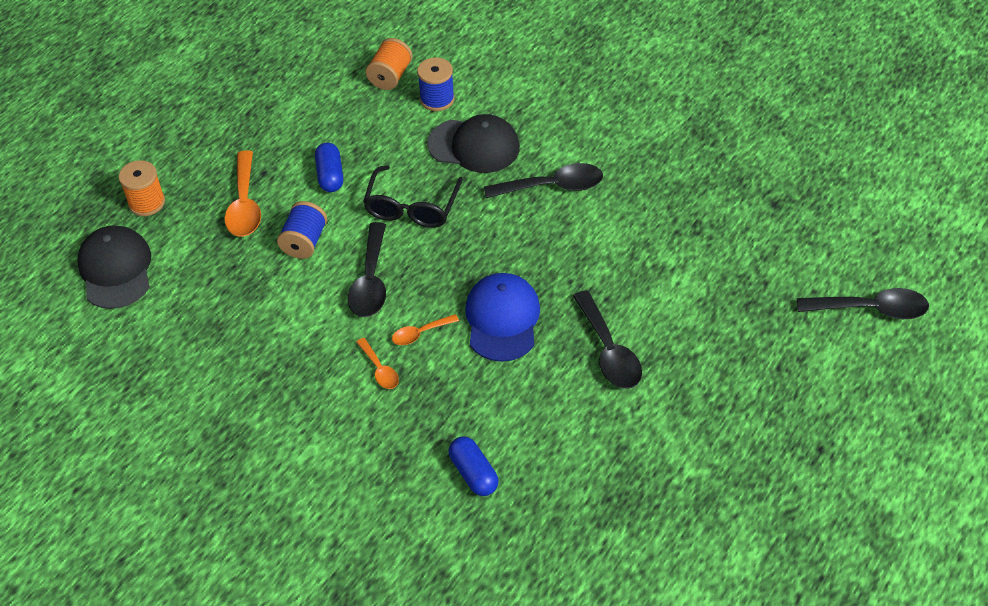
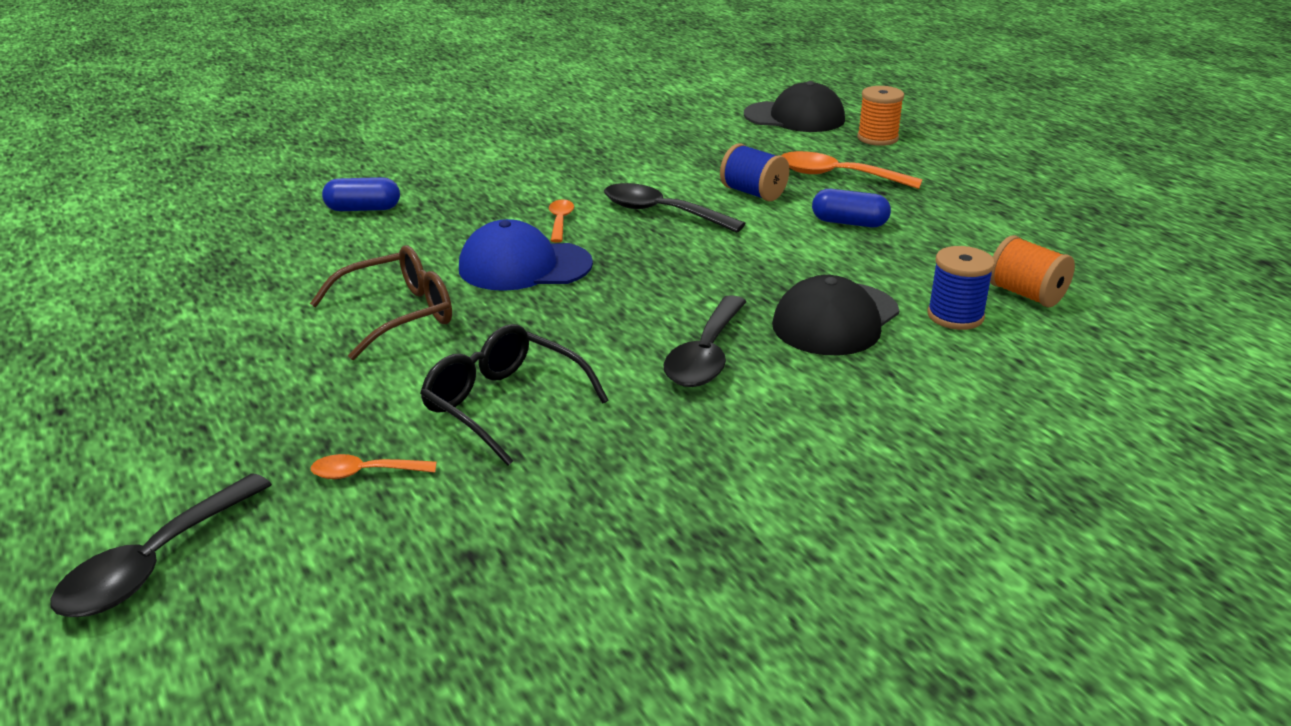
camera: 115 degrees right, 20 degrees down
orange spoon [356,338,399,389] -> orange spoon moved to [310,454,437,479]
black glasses [363,165,463,228] -> black glasses moved to [420,324,609,466]
blue cap [465,273,540,362] -> blue cap turned 150 degrees clockwise [459,219,593,291]
black spoon [573,290,642,389] -> brown glasses [310,246,452,360]

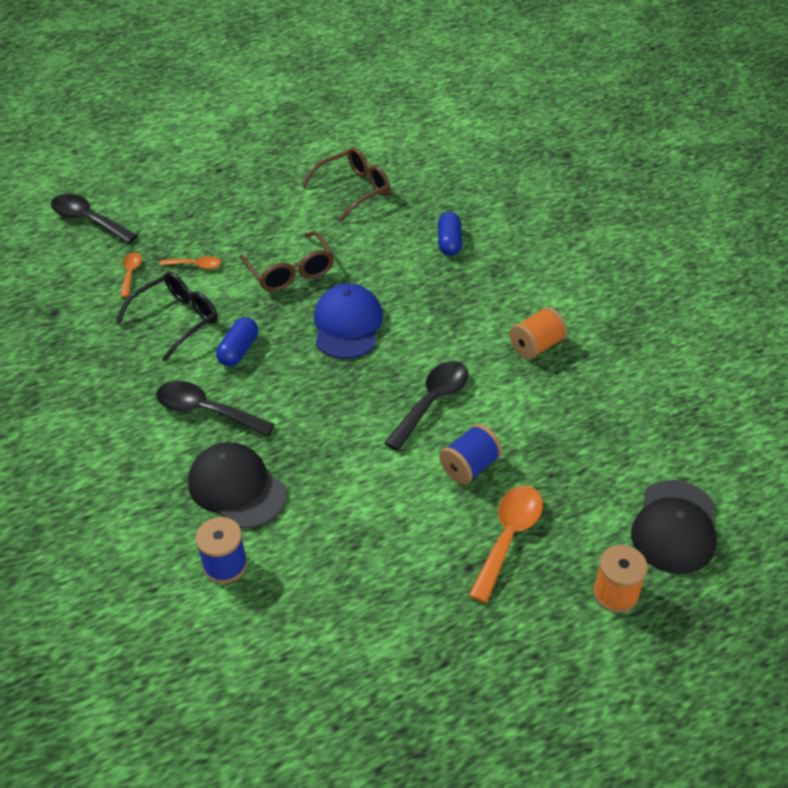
camera: 95 degrees right, 15 degrees up
orange spoon [549,199,574,243] -> orange spoon moved to [160,256,221,269]
blue capsule [812,189,891,227] -> blue capsule moved to [216,317,258,366]
orange spool [990,235,1075,307] -> orange spool moved to [510,307,567,359]
none -> brown glasses [302,147,390,221]

